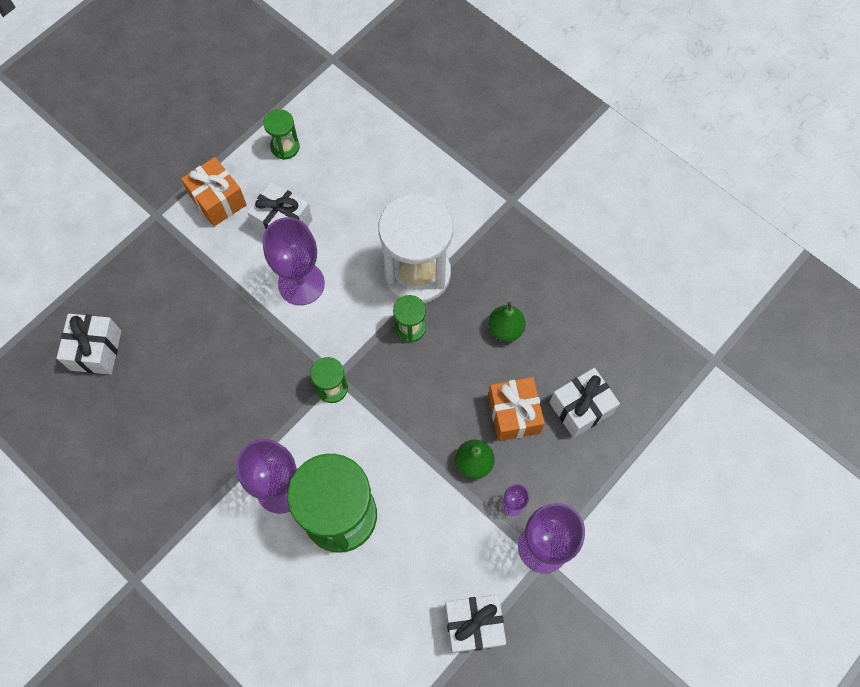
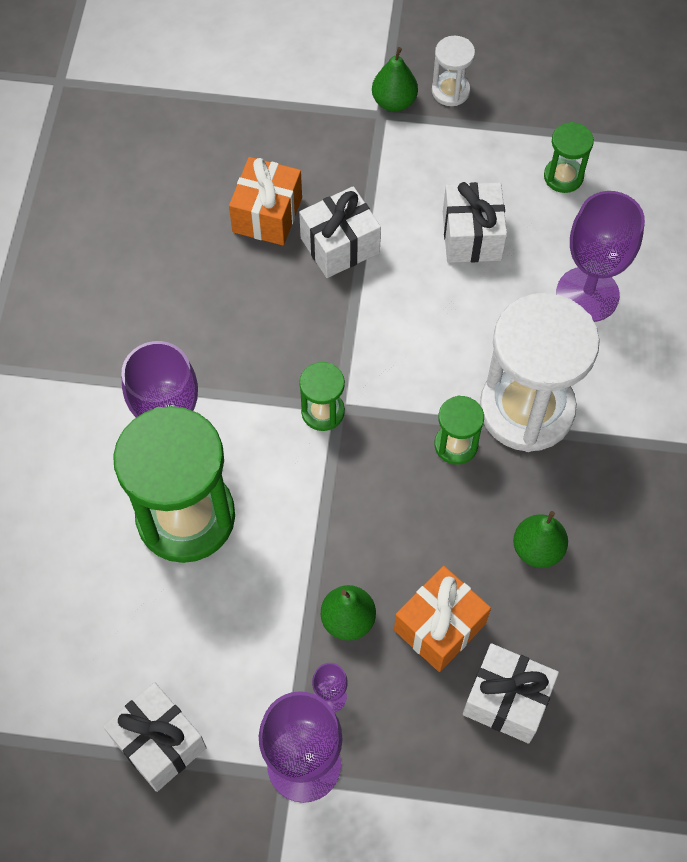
camera: 55 degrees right, 5 degrees down
white gift [57,314,122,375] -> white gift moved to [299,186,381,278]
orange gift [181,157,247,227] -> orange gift moved to [229,157,302,245]
purple goblet [263,217,325,305] -> purple goblet moved to [556,191,645,322]
none -> green pear [372,47,418,112]
none -> white hourglass [432,36,475,106]

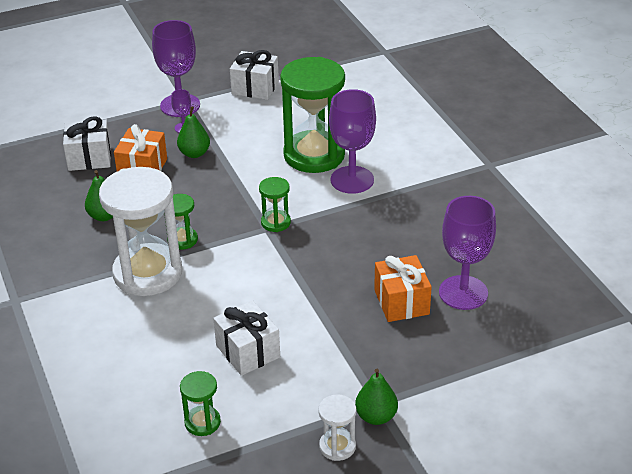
camera: 150 degrees right, 25 degrees down
white gift [299,186,381,278] -> none
purple goblet [556,191,645,322] -> purple goblet moved to [439,196,496,310]

